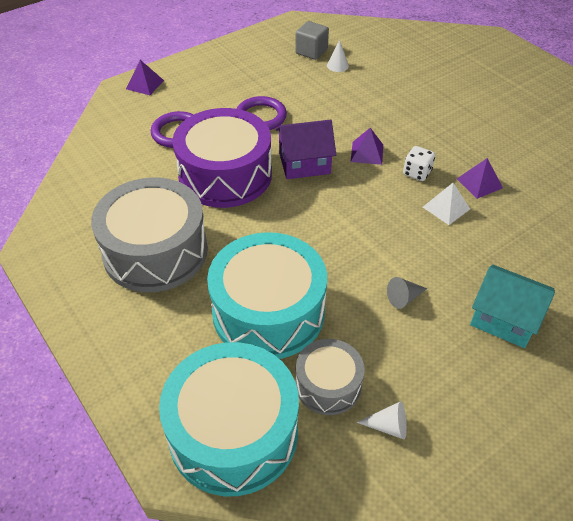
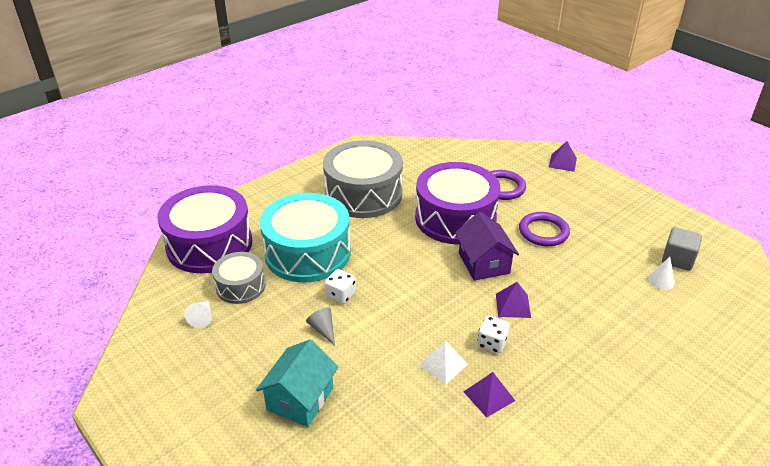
camera: 85 degrees right, 10 degrees down
turquoise drum [159,342,299,496] -> purple drum [157,185,252,273]
none -> white dice [325,269,356,304]

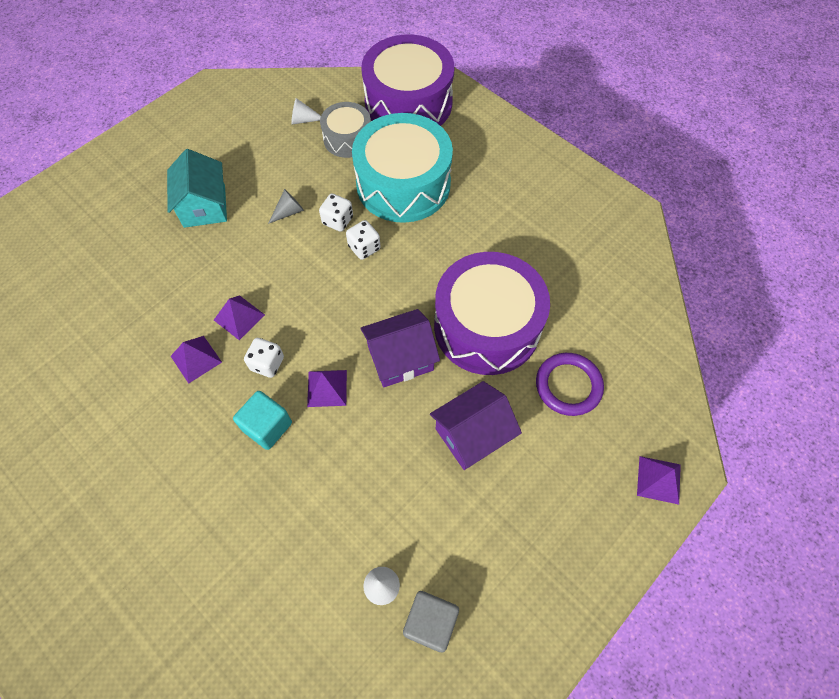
camera: 85 degrees right, 25 degrees up
turquoise house [256,339,338,427] -> turquoise house turned 60 degrees clockwise [167,149,227,228]
grey drum [323,140,403,218] -> none
white pyramid [418,341,468,385] -> purple pyramid [214,295,265,340]
purple ring [519,212,570,246] -> purple house [430,381,522,470]
none -> turquoise cube [233,391,292,450]
none -> white dice [346,220,381,260]

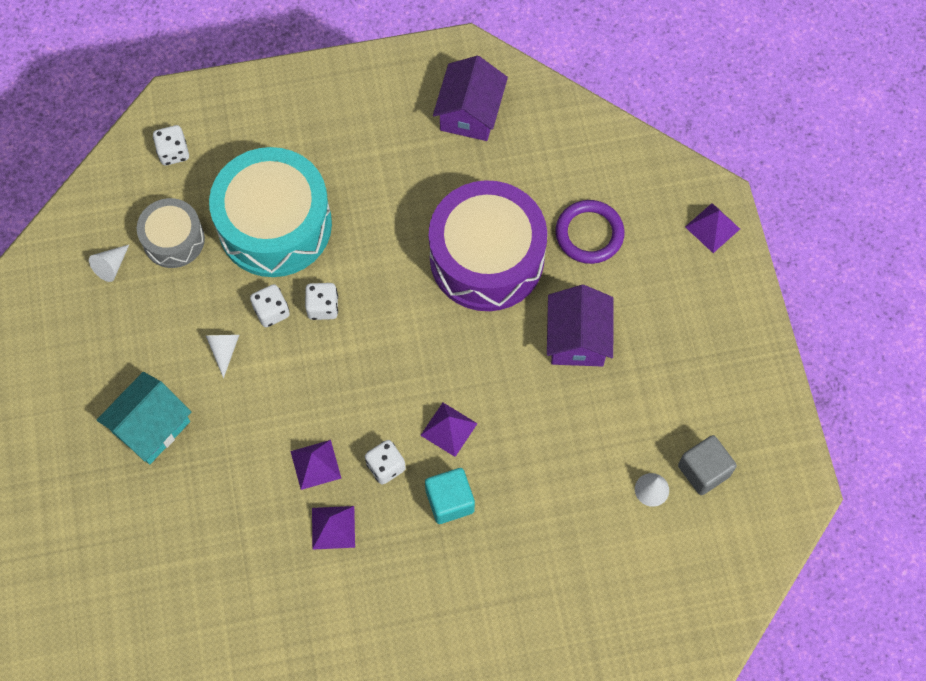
camera: 55 degrees left, 5 degrees up
turquoise house [167,149,227,228] -> turquoise house turned 75 degrees counterclockwise [97,372,191,464]
grey cone [268,189,304,224] -> white cone [205,335,239,378]
purple house [360,309,440,387] -> purple house moved to [433,56,508,141]
purple drum [361,35,454,126] -> white dice [153,125,189,166]

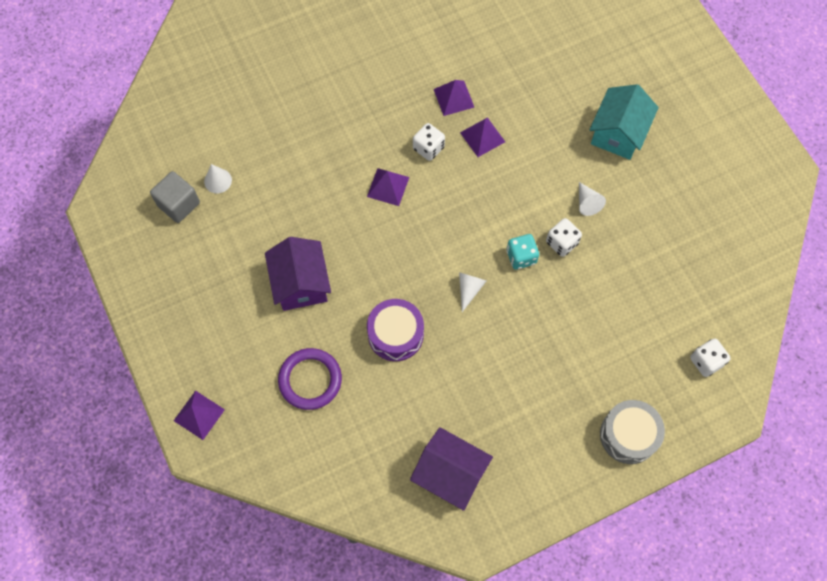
camera: 165 degrees right, 0 degrees up
white cone [89,245,129,282] -> white cone moved to [459,272,486,312]
grey drum [137,198,205,268] -> grey drum moved to [600,400,665,464]
turquoise drum [209,147,332,277] -> none
white dice [305,283,338,320] -> turquoise dice [506,234,539,270]
turquoise cube [425,468,475,524] -> none
purple drum [429,180,547,311] -> purple drum [367,299,424,361], size x0.54
purple house [433,56,508,141] -> purple house turned 60 degrees counterclockwise [410,427,493,511]

